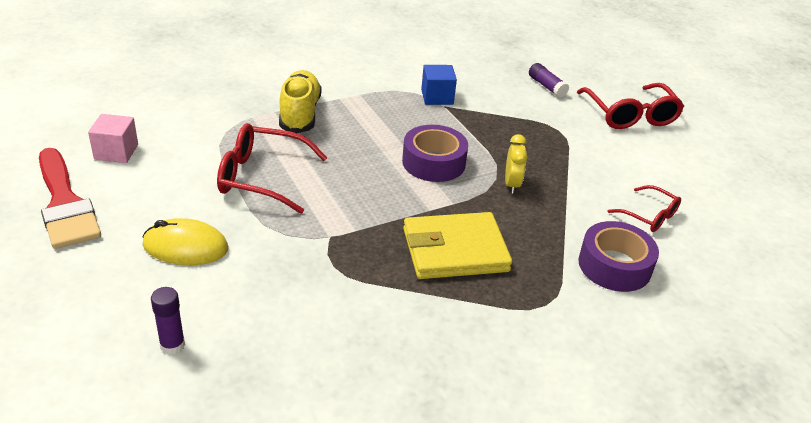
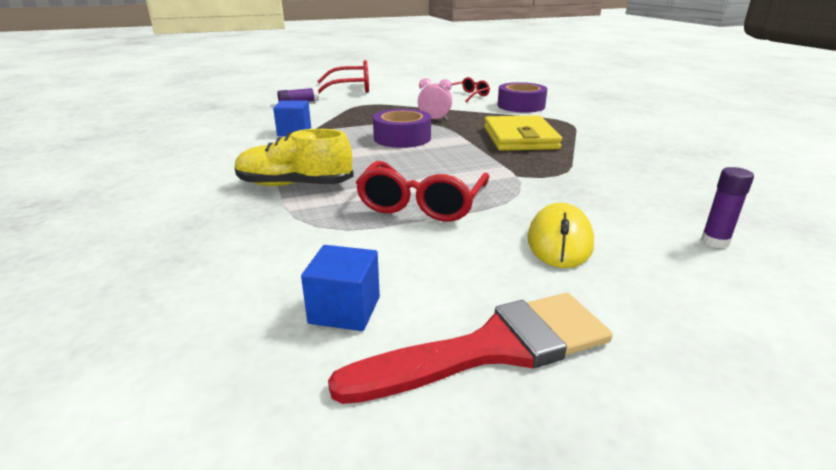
camera: 80 degrees left, 10 degrees down
pink cube [88,114,138,163] -> blue cube [301,245,380,331]
yellow clock [505,134,528,194] -> pink clock [418,78,452,120]

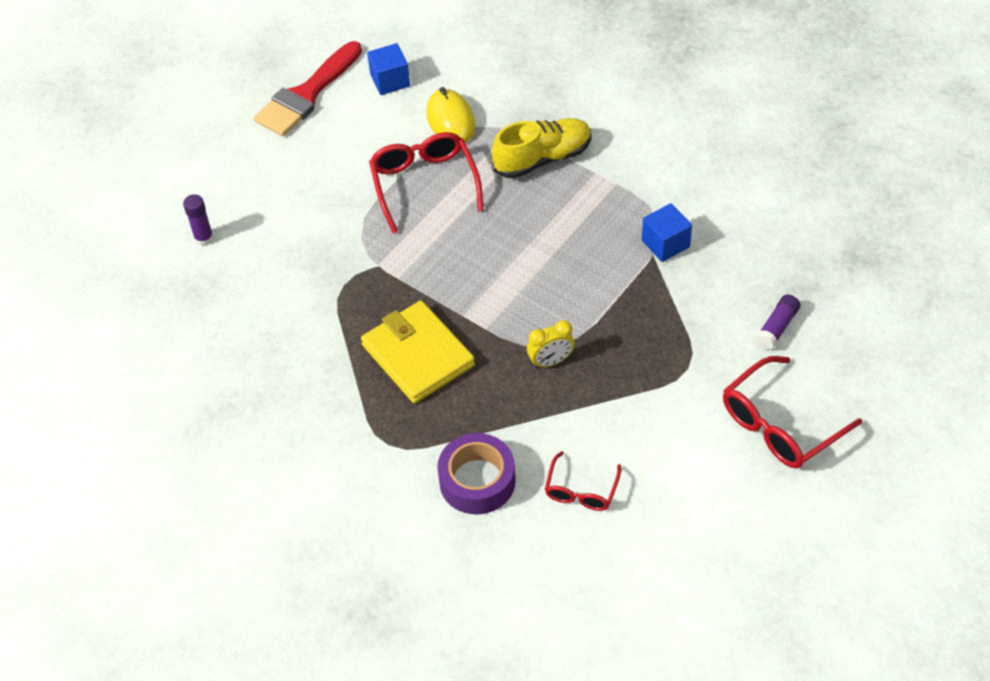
camera: 150 degrees right, 25 degrees up
purple tape [373,109,431,148] -> none
pink clock [418,78,452,120] -> yellow clock [527,320,575,368]
yellow mouse [527,203,594,268] -> yellow mouse moved to [426,87,475,143]

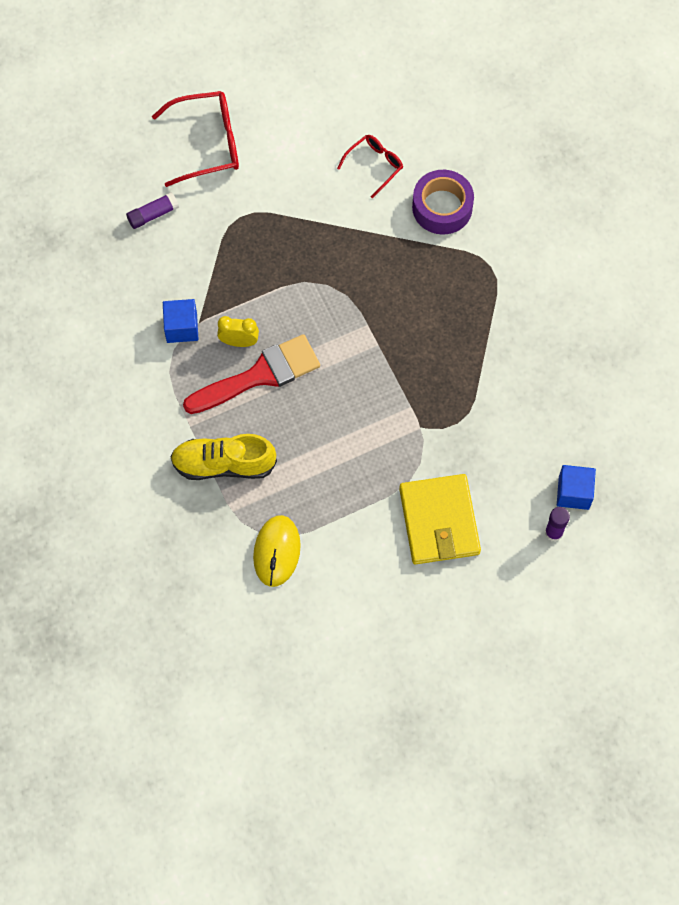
camera: 155 degrees left, 15 degrees up
red brush [254,41,362,136] -> red brush moved to [183,334,320,414]
yellow wallet [361,301,475,403] -> yellow wallet moved to [399,474,481,564]
blue cube [367,43,410,95] -> blue cube moved to [557,465,596,510]
red glasses [369,132,484,233] -> none
yellow clock [527,320,575,368] -> yellow clock moved to [217,316,259,347]

